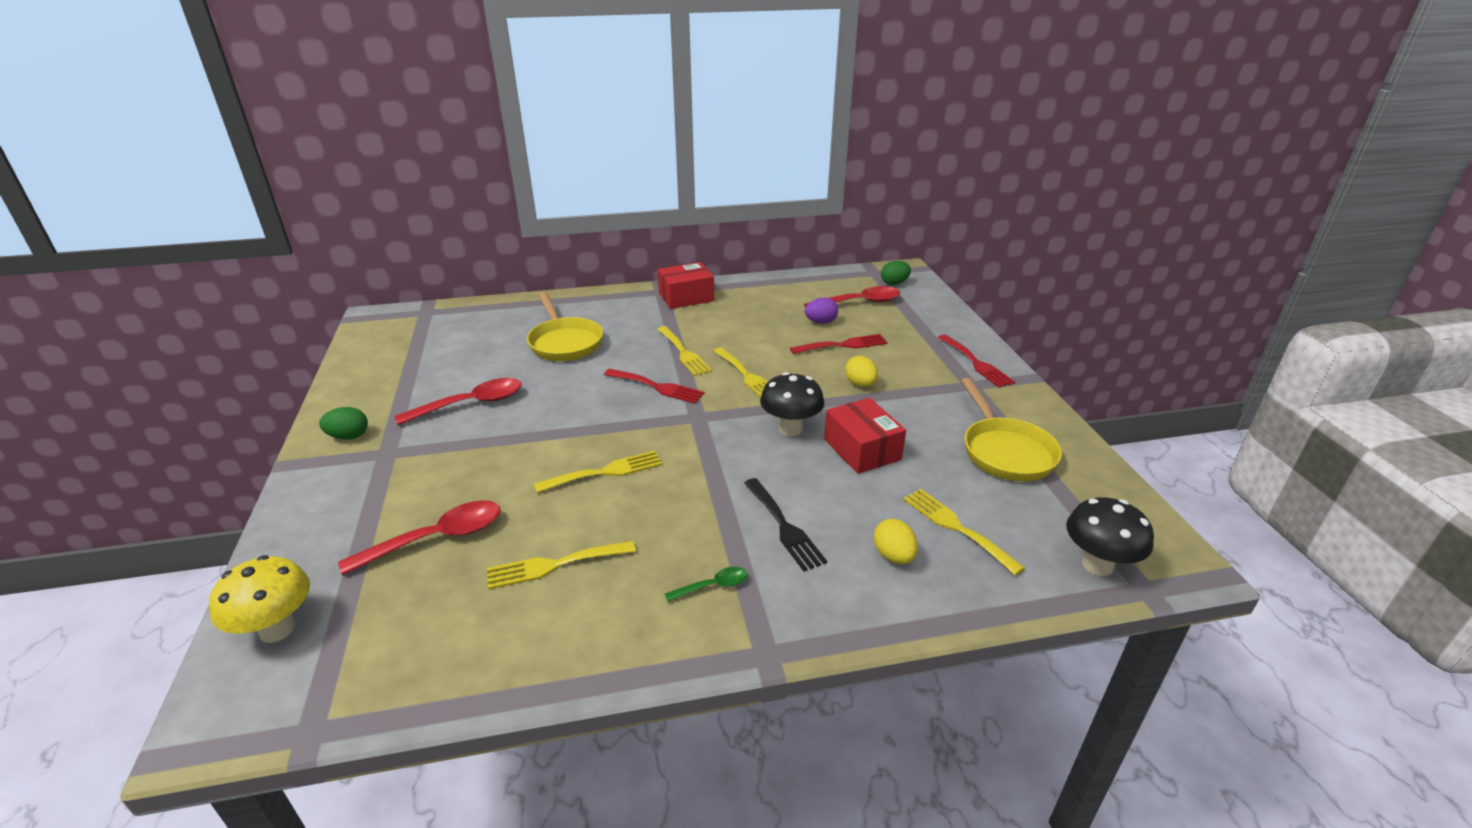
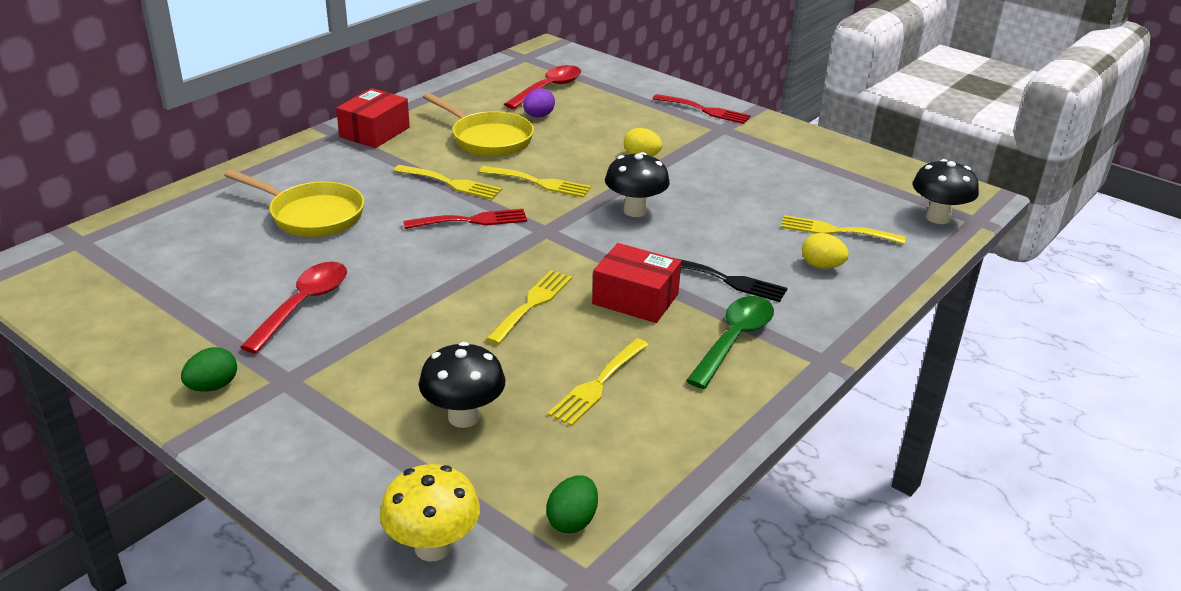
camera: 40 degrees left, 0 degrees up
red spoon [338,500,500,576] -> black mushroom [419,342,506,428]
green spoon [665,567,748,602] -> green spoon [686,296,774,389], size x1.94
red fork [790,334,888,354] -> none
red box [824,398,906,474] -> red box moved to [592,243,681,323]
green egg [881,261,911,285] -> green egg moved to [546,475,598,533]
yellow pan [961,378,1062,482] -> yellow pan moved to [423,93,534,157]

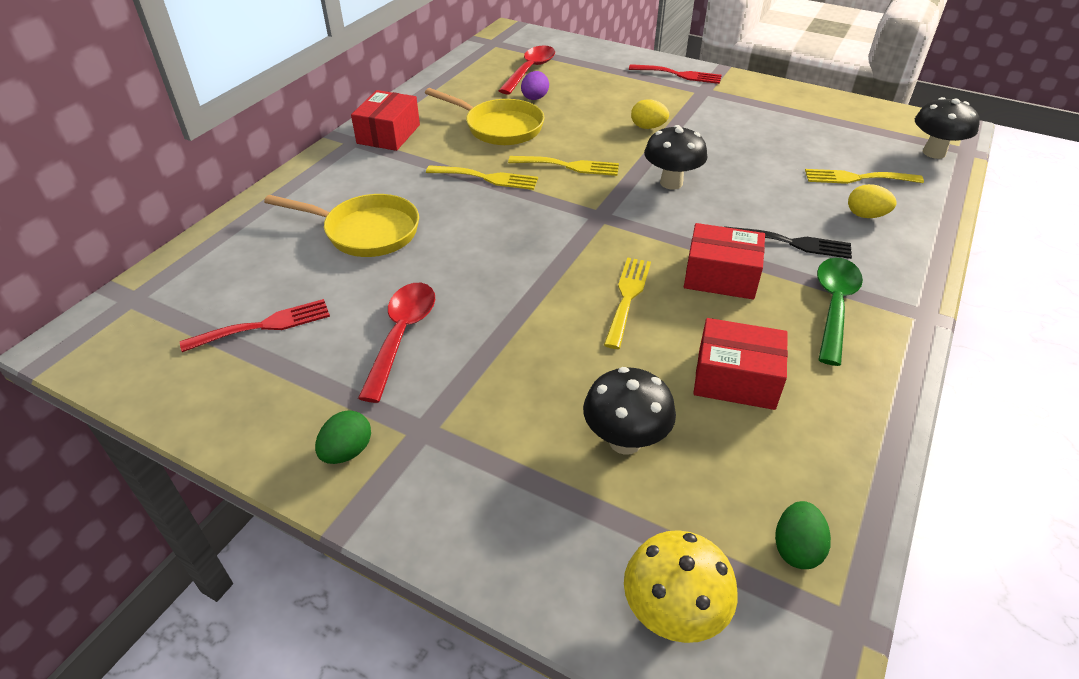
camera: 10 degrees left, 10 degrees up
red fork [403,209,527,229] -> red fork moved to [180,299,330,352]
yellow fork [548,338,649,426] -> red box [693,318,788,410]

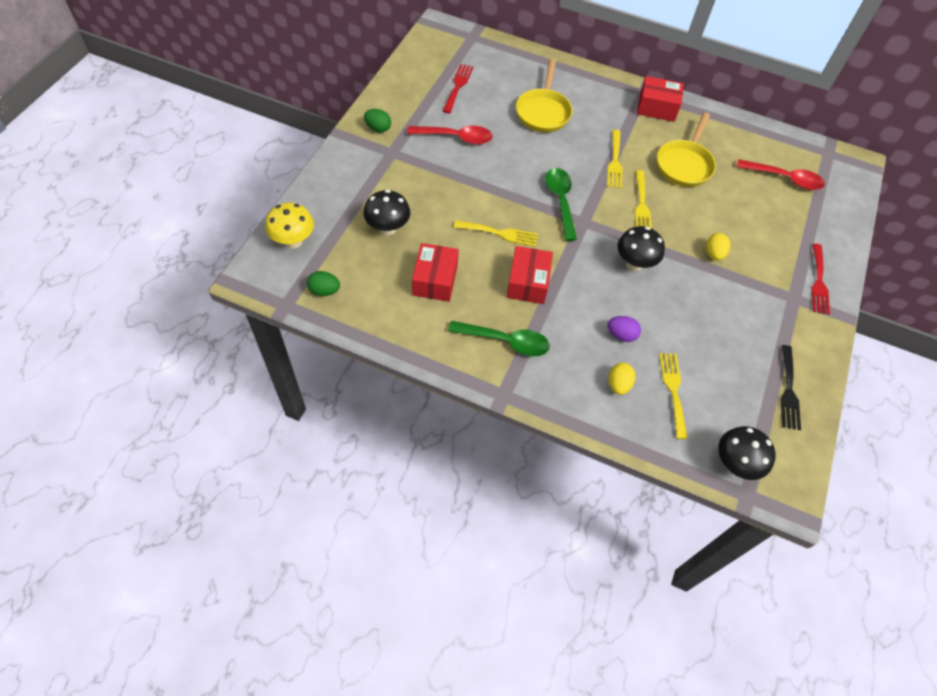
camera: 80 degrees right, 15 degrees up
red fork [180,299,330,352] -> red fork turned 135 degrees counterclockwise [443,64,473,113]
purple egg [521,71,549,100] -> purple egg moved to [608,316,641,342]
black fork [724,226,852,259] -> black fork moved to [780,345,801,430]
none -> green spoon [545,168,577,241]

